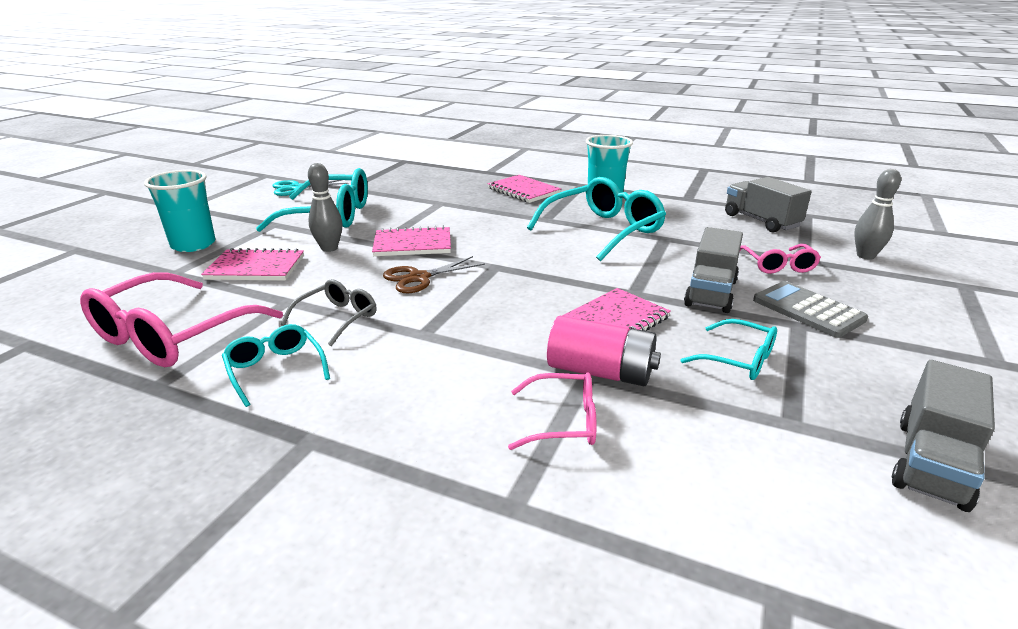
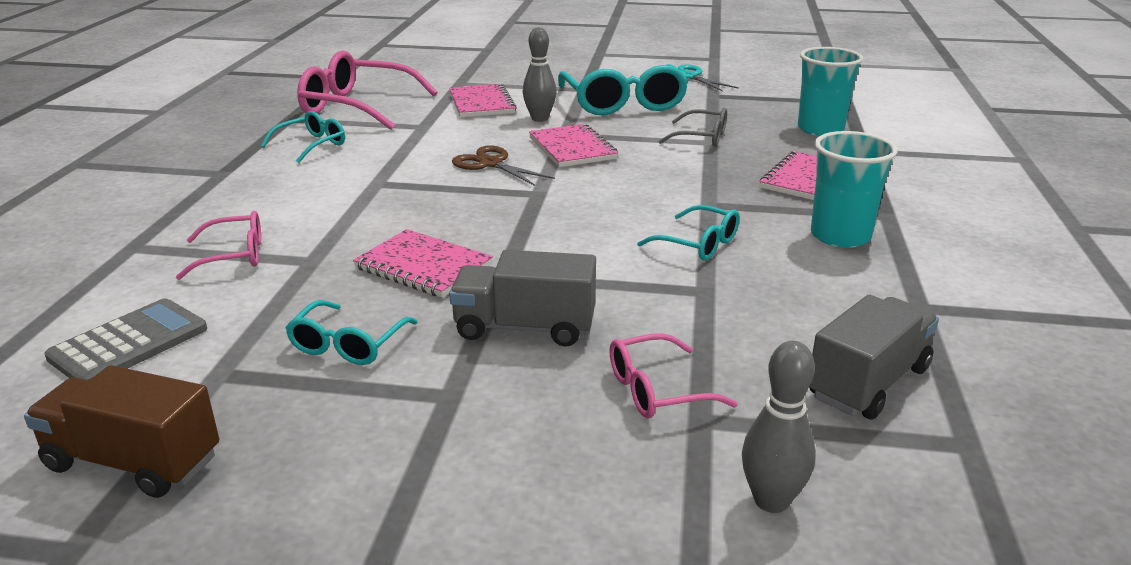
camera: 75 degrees right, 0 degrees up
turquoise cup [144,170,215,252] -> turquoise cup moved to [798,47,863,136]
grey glasses [281,279,377,346] -> grey glasses moved to [658,108,727,147]
pink glasses [508,372,597,450] -> pink glasses turned 90 degrees counterclockwise [176,211,261,280]
turquoise glasses [527,177,666,261] -> turquoise glasses [637,205,740,260], size x0.53
pink battery [547,316,661,386] -> none
grey calculator [753,281,868,338] -> grey calculator moved to [44,298,207,380]
grey truck [892,360,995,512] -> brown truck [24,365,219,498]

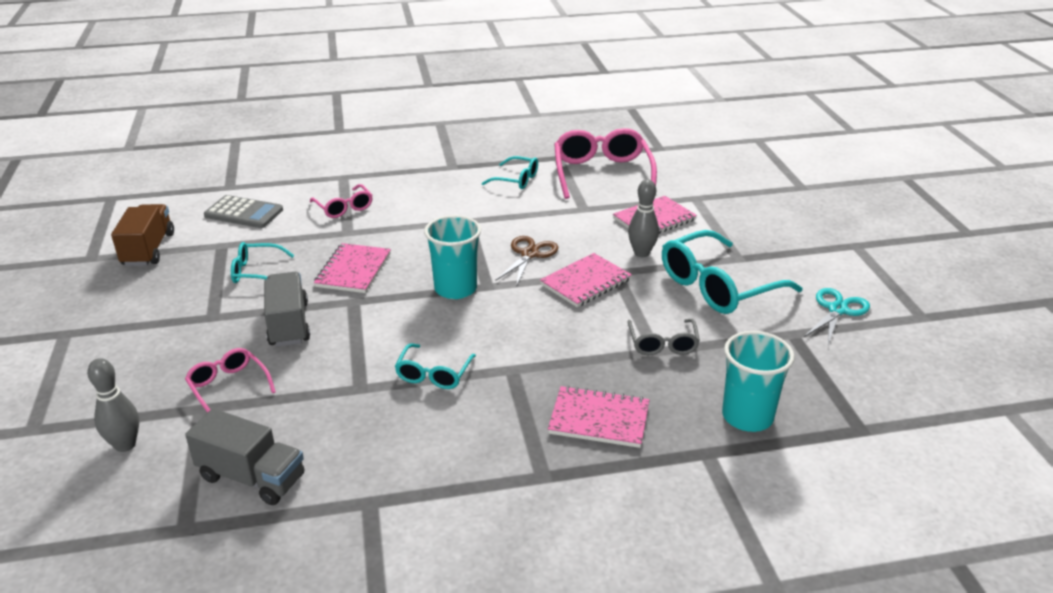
camera: 70 degrees right, 5 degrees up
turquoise cup [811,131,897,248] -> turquoise cup moved to [424,215,481,299]

